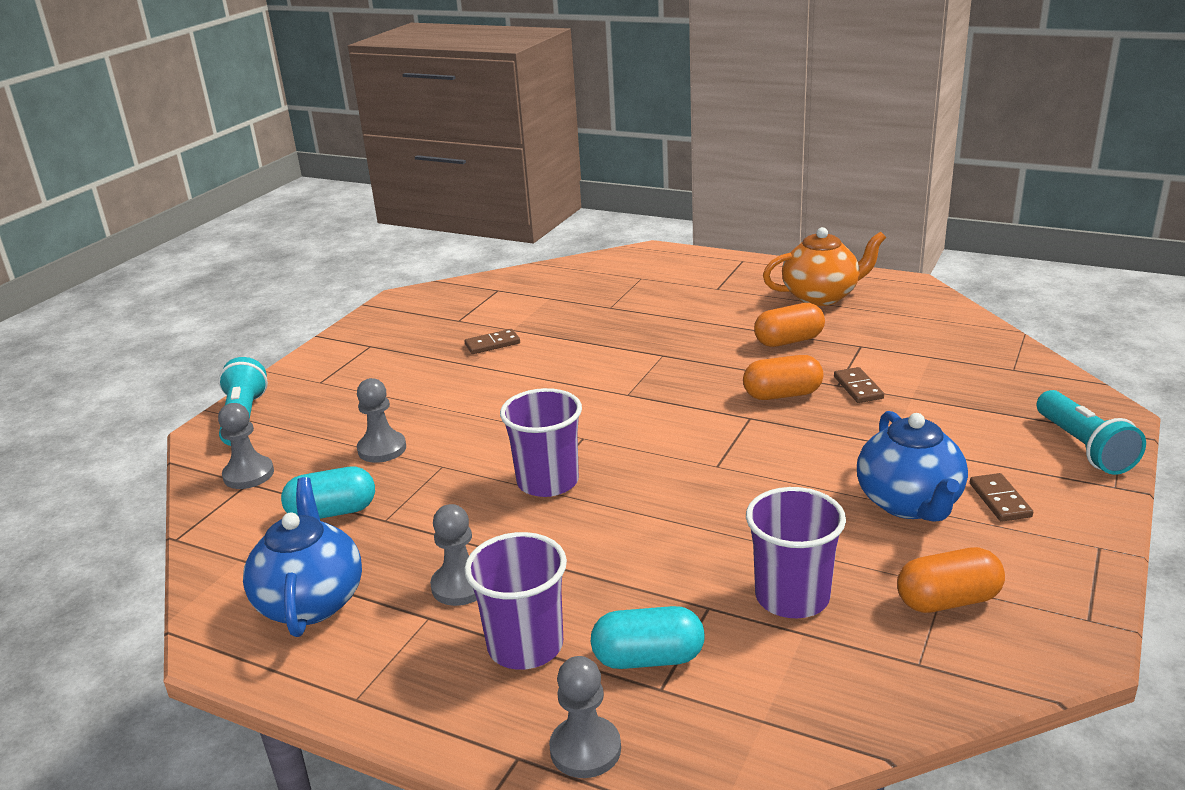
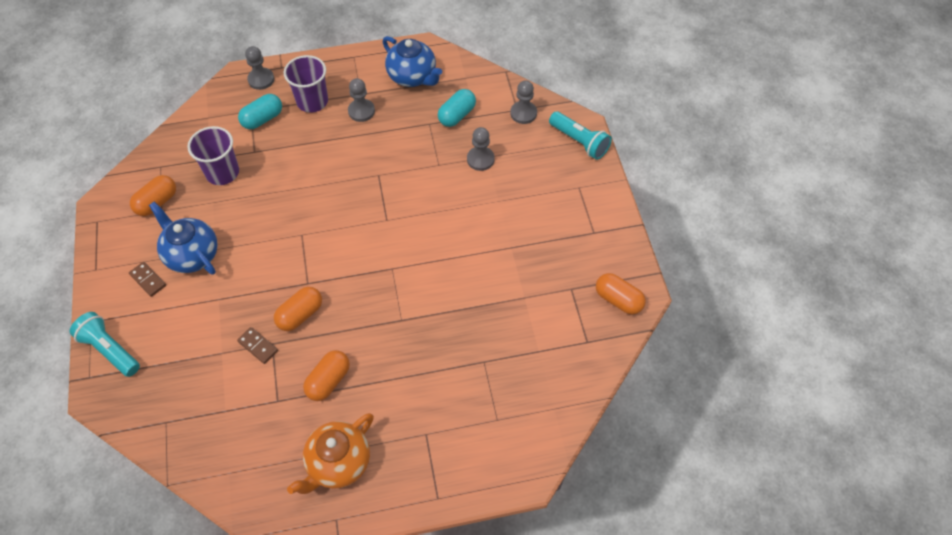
camera: 140 degrees right, 30 degrees up
brown domino [465,329,520,354] -> none
purple cup [500,388,582,497] -> none
none -> orange capsule [596,273,646,315]

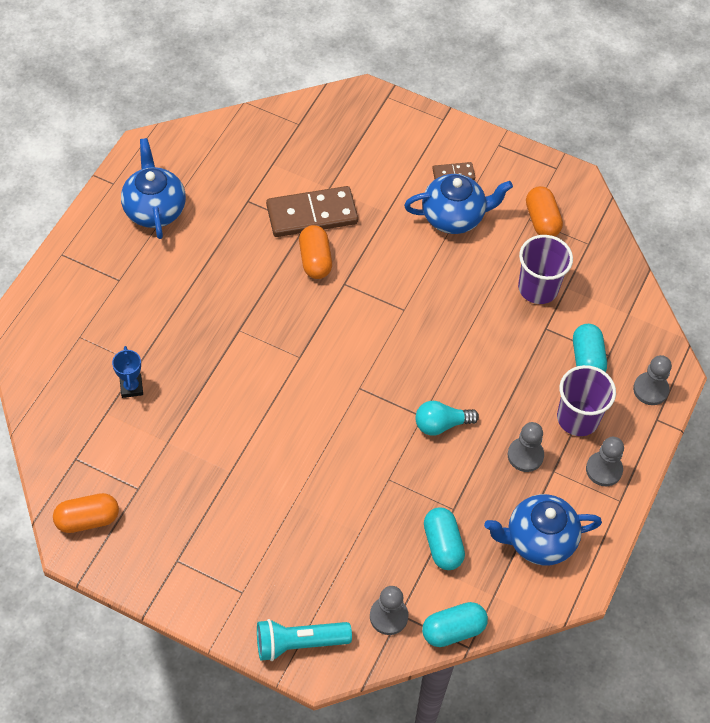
camera: 125 degrees right, 0 degrees up
turquoise flashlight [70,312,140,377] -> none
brown domino [237,327,278,364] -> brown domino [266,186,358,237], size x2.08
orange teapot [287,413,374,494] -> blue teapot [121,138,186,239]
orange capsule [303,350,350,401] -> none
grey pawn [467,127,495,171] -> grey pawn moved to [586,437,624,486]
none -> blue trophy [112,346,143,398]
none -> turquoise light bulb [415,401,479,435]
none -> turquoise capsule [422,602,488,647]

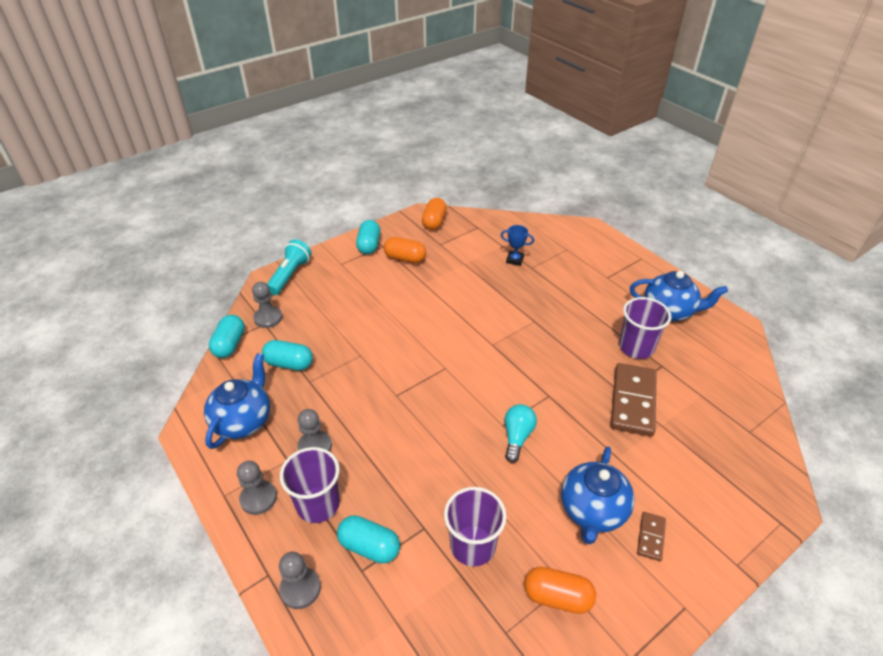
camera: 120 degrees right, 15 degrees down
orange capsule [299,225,332,279] -> orange capsule moved to [384,237,426,263]
turquoise light bulb [415,401,479,435] -> turquoise light bulb moved to [505,404,537,463]
none -> turquoise capsule [356,220,380,254]
none -> purple cup [619,297,671,359]

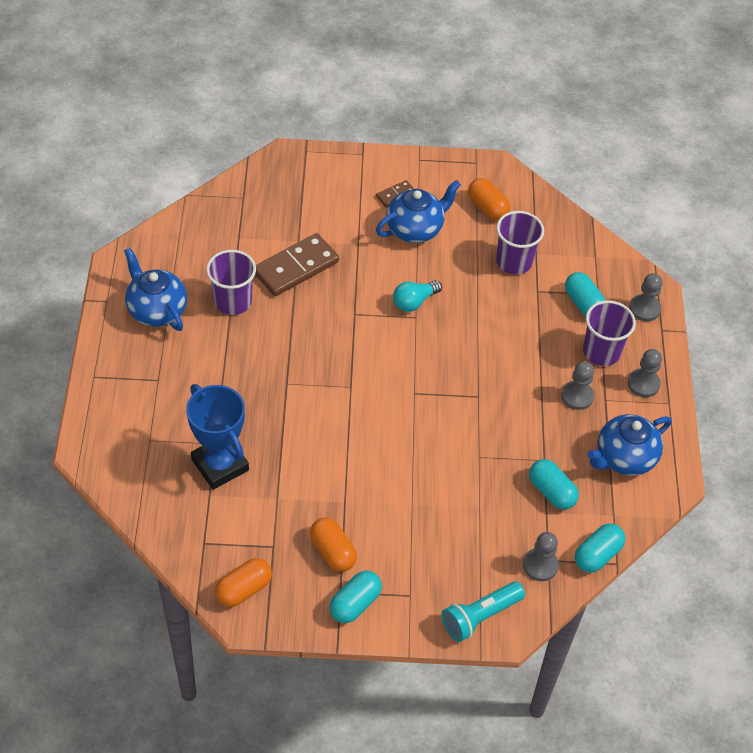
camera: 145 degrees left, 10 degrees up
blue trophy [501,225,534,266] -> blue trophy [186,384,249,489], size x2.09

